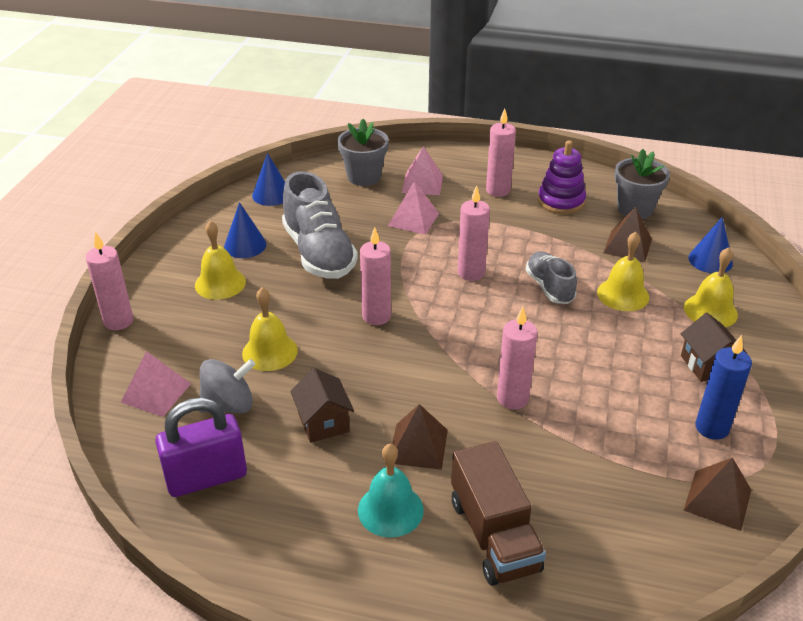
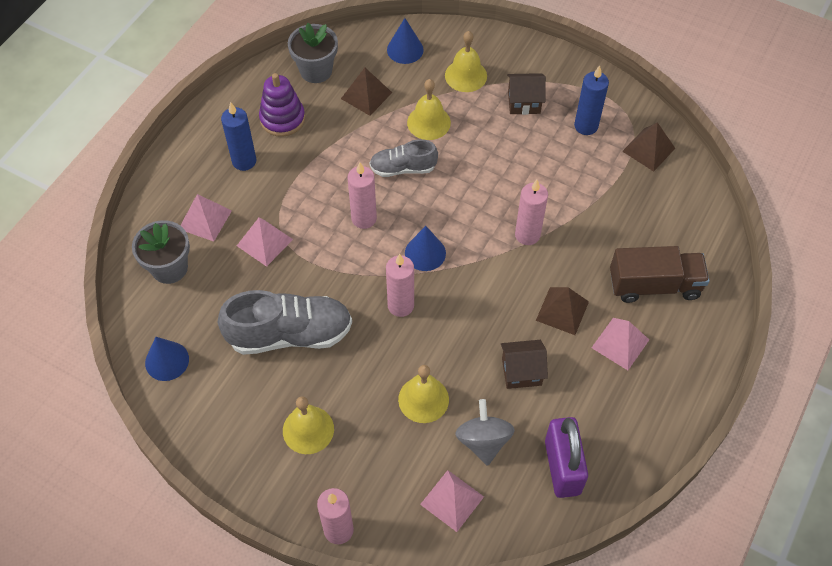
camera: 75 degrees left, 20 degrees up
blue cone [224,202,267,258] -> blue cone moved to [405,226,446,271]
turquoise bell [358,444,424,538] -> pink pyramid [592,318,649,370]
pink candle [486,108,516,197] -> blue candle [221,102,256,171]

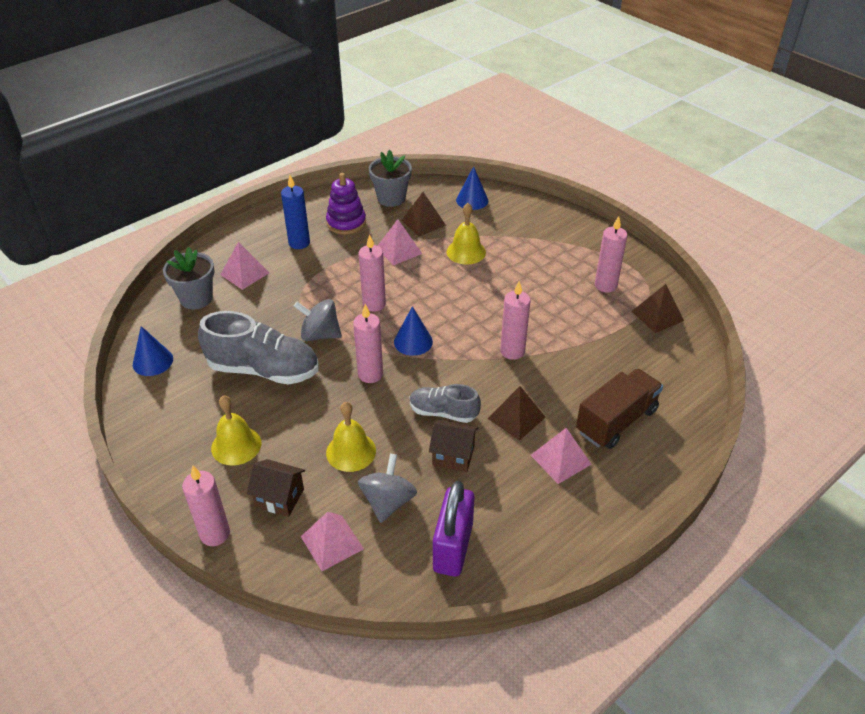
camera: 20 degrees right, 15 degrees down
pink pyramid [237,217,293,267] -> pink pyramid moved to [378,219,422,265]
grey shoe [369,139,438,177] -> grey shoe moved to [410,384,481,423]
yellow bell [445,31,487,92] -> none
brown house [507,73,546,115] -> brown house moved to [247,459,305,517]
blue candle [574,65,609,135] -> pink candle [595,216,628,293]
brown truck [610,246,710,303] -> brown truck turned 60 degrees counterclockwise [576,368,663,449]
none -> grey spinning top [294,299,342,341]

